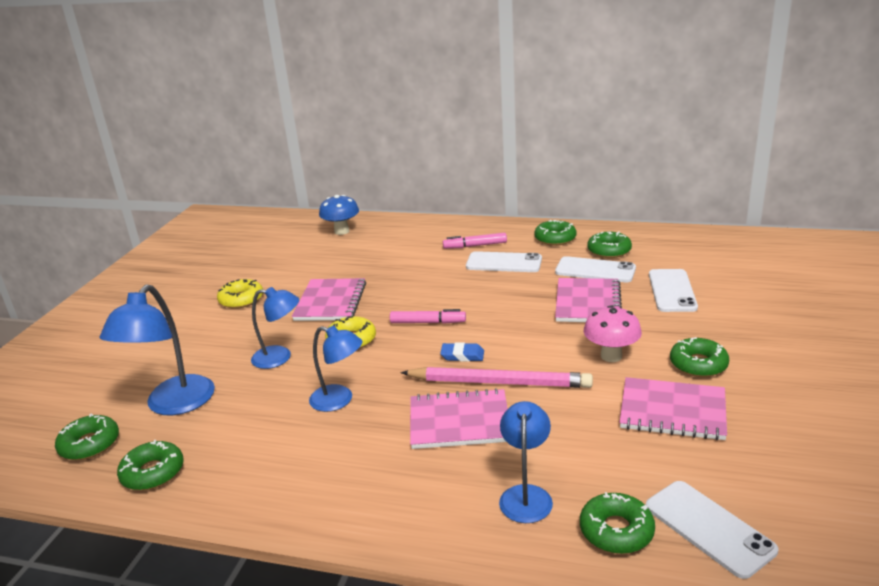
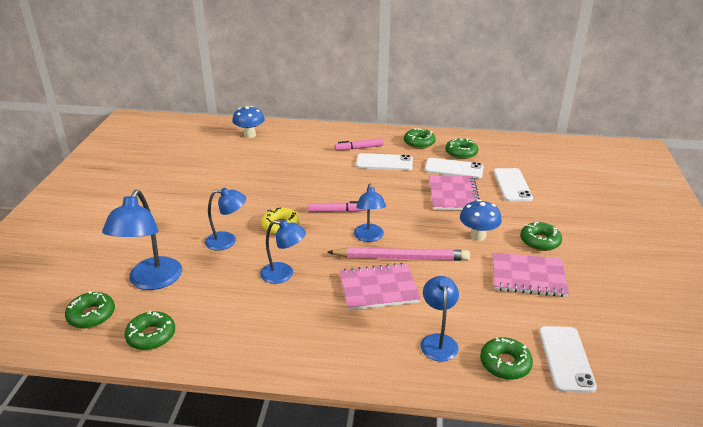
camera: 10 degrees left, 5 degrees up
yellow donut [217,279,263,309] -> none
pink notebook [292,278,366,321] -> none
blue eraser [440,342,484,362] -> blue lamp [354,184,386,242]
pink mushroom [584,305,642,362] -> blue mushroom [460,200,502,241]
white phone [646,481,778,579] -> white phone turned 45 degrees clockwise [539,326,597,393]

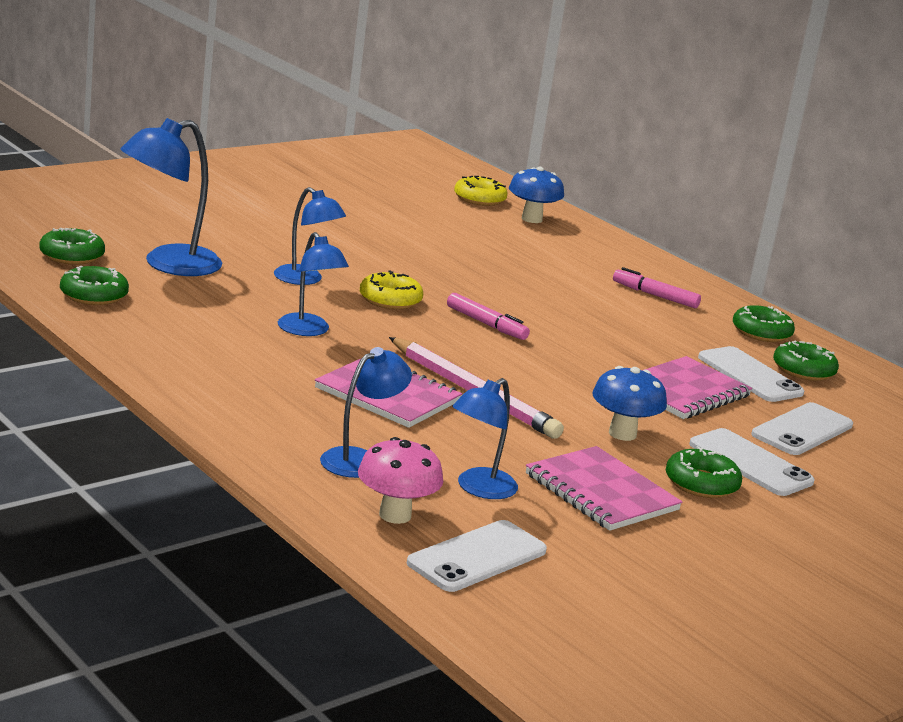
camera: 40 degrees right, 10 degrees down
blue lamp [354,184,386,242] -> blue lamp moved to [452,378,518,499]
white phone [356,153,413,170] -> white phone moved to [689,428,815,496]
green donut [480,337,533,380] -> pink mushroom [358,437,443,524]
none -> yellow donut [454,176,508,206]

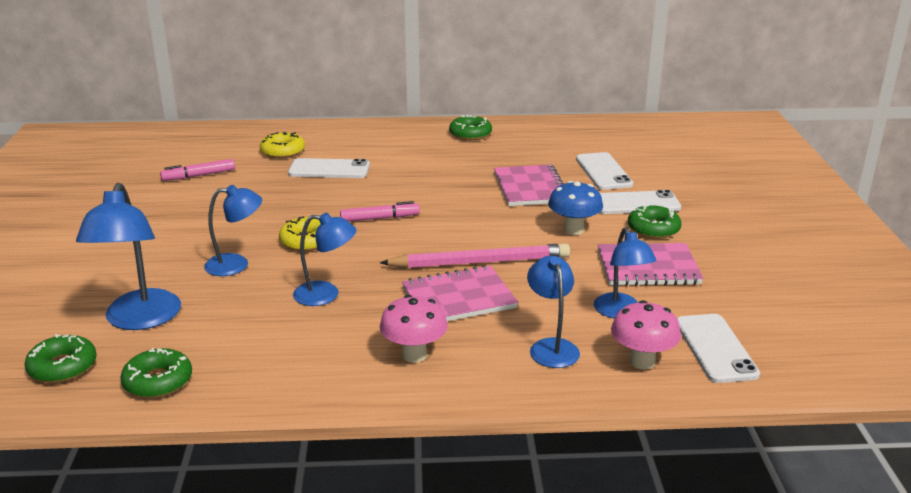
camera: 50 degrees left, 5 degrees up
yellow donut [454,176,508,206] -> yellow donut moved to [260,132,305,158]
blue mushroom [509,167,564,223] -> none
pink marker [613,267,701,308] -> pink marker moved to [160,159,235,181]
white phone [698,346,804,402] -> white phone moved to [288,158,370,178]
green donut [773,341,839,381] -> none
none -> pink mushroom [380,295,448,363]

